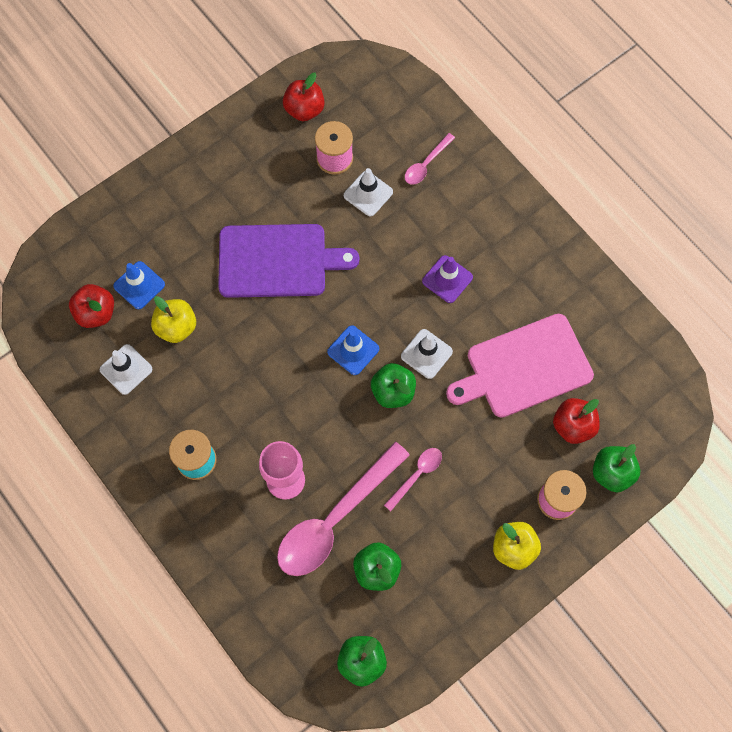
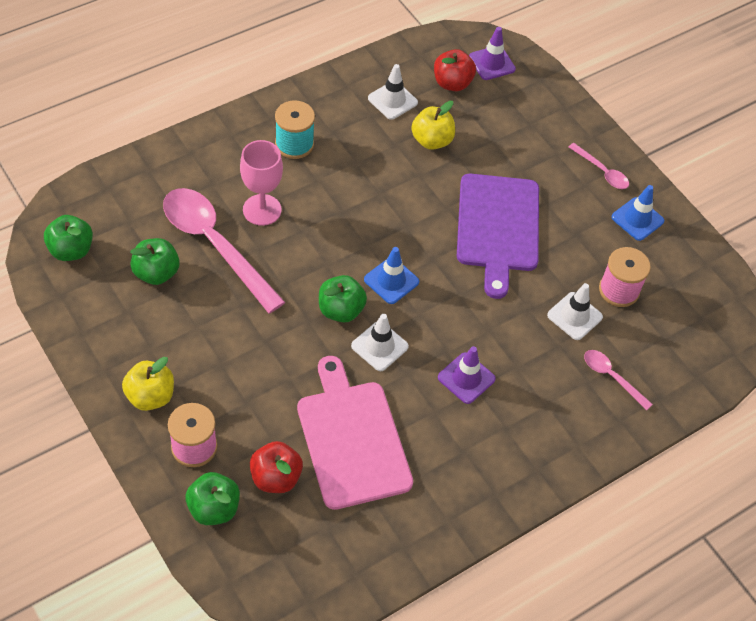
camera: 90 degrees right, 15 degrees down
blue traffic cone [113,261,165,309] -> blue traffic cone moved to [612,185,664,241]
red apple [283,73,325,121] -> none
pink spoon [384,448,442,511] -> pink spoon moved to [569,143,629,189]
none -> purple traffic cone [469,27,516,80]

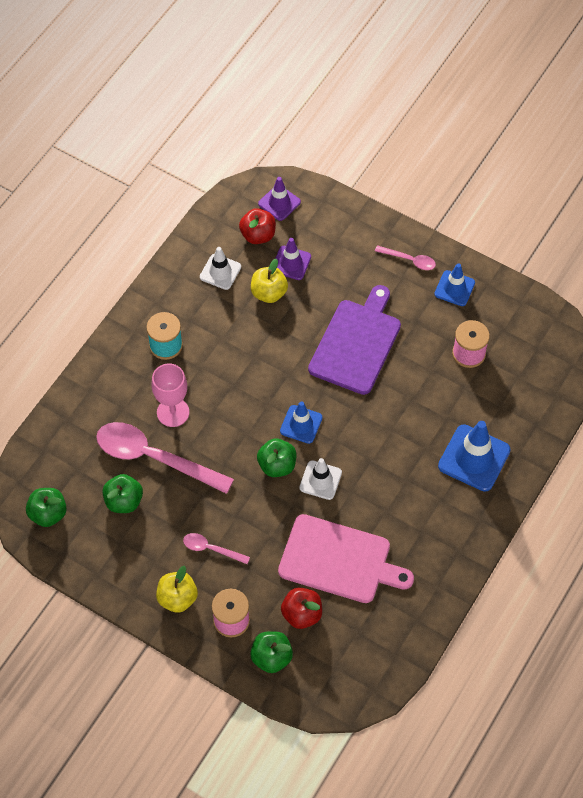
camera: 20 degrees left, 5 degrees up
pink cutting board [297,356,413,510] -> pink cutting board turned 150 degrees clockwise [278,514,414,603]
purple traffic cone [438,346,496,404] -> purple traffic cone moved to [275,238,311,280]
purple cutting board [457,174,539,299] -> purple cutting board turned 135 degrees counterclockwise [308,285,401,395]
white traffic cone [547,283,603,340] -> none
pink spoon [584,350,653,410] -> pink spoon moved to [183,533,250,564]
none -> blue traffic cone [438,421,511,492]

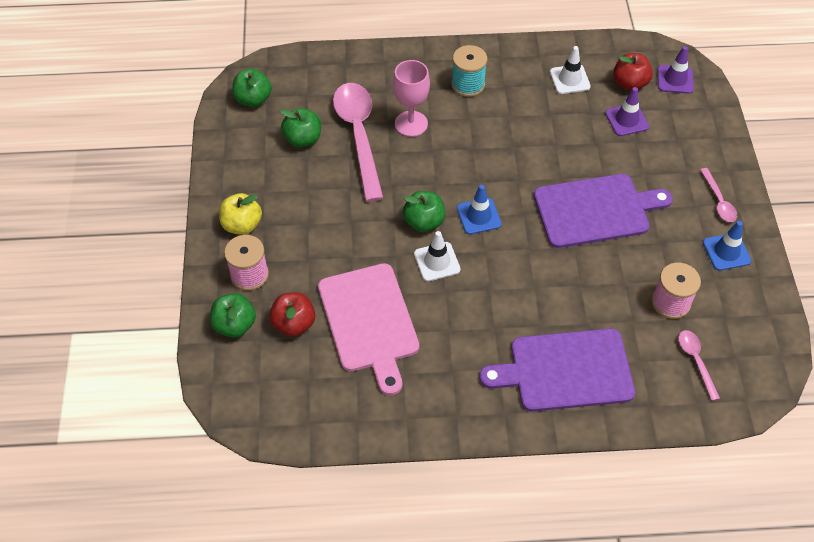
camera: 55 degrees right, 5 degrees down
pink spoon [183,533,250,564] -> pink spoon moved to [678,330,720,401]
yellow apple [251,259,288,303] -> none
blue traffic cone [438,421,511,492] -> purple cutting board [479,329,635,412]

